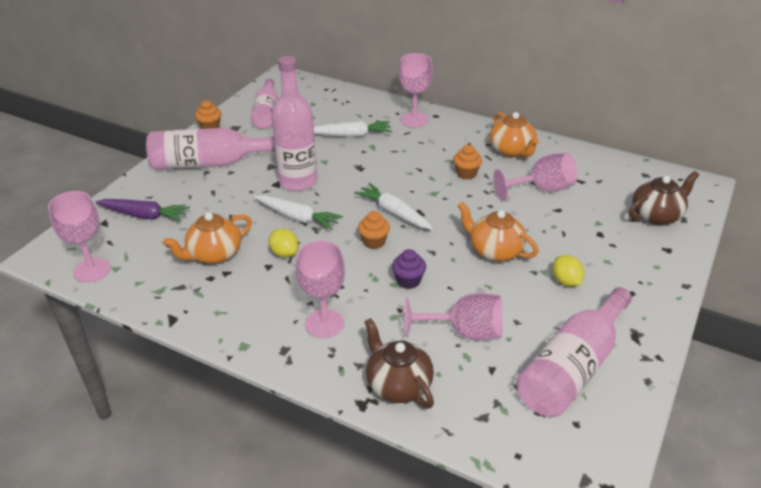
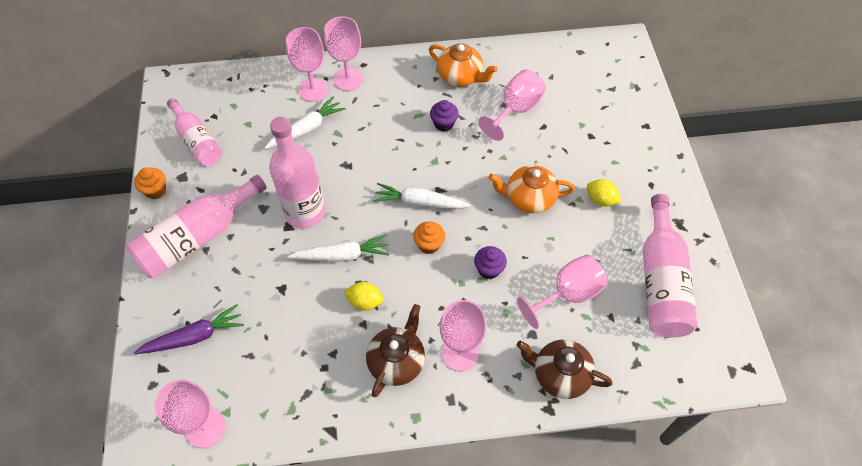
camera: 35 degrees left, 20 degrees up
orange teapot [163,212,252,264] -> none
orange cupcake [453,145,482,179] -> purple cupcake [430,100,459,132]
brown teapot [629,171,699,225] -> brown teapot moved to [366,304,425,397]
none -> pink goblet [286,27,328,102]

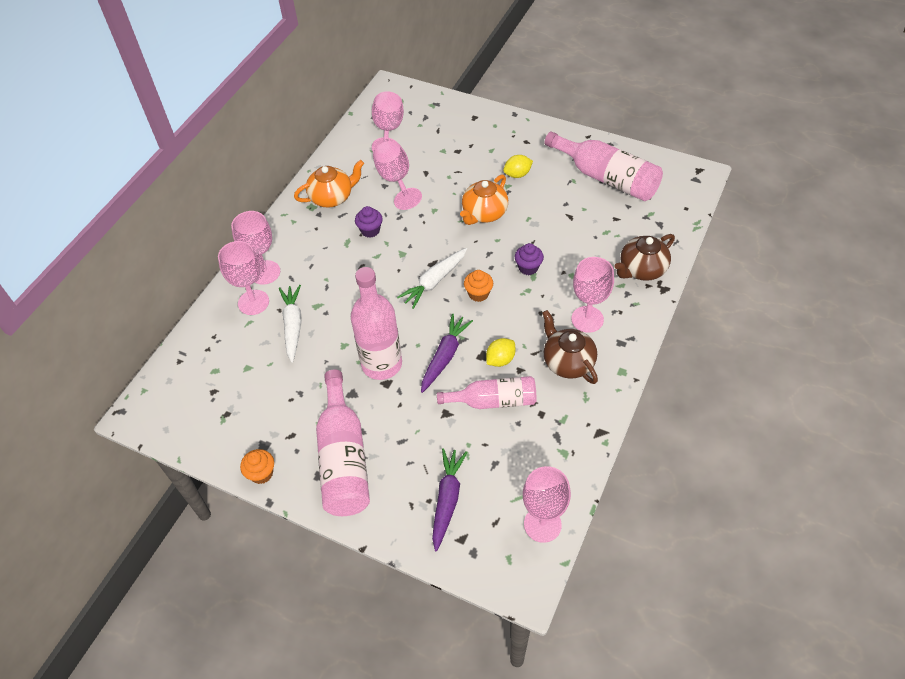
camera: 55 degrees left, 5 degrees down
pink bottle [167,98,222,166] -> pink bottle moved to [437,376,537,409]
white carrot [287,234,389,262] -> purple carrot [421,314,473,393]
pink goblet [517,255,608,329] -> pink goblet moved to [372,91,404,152]

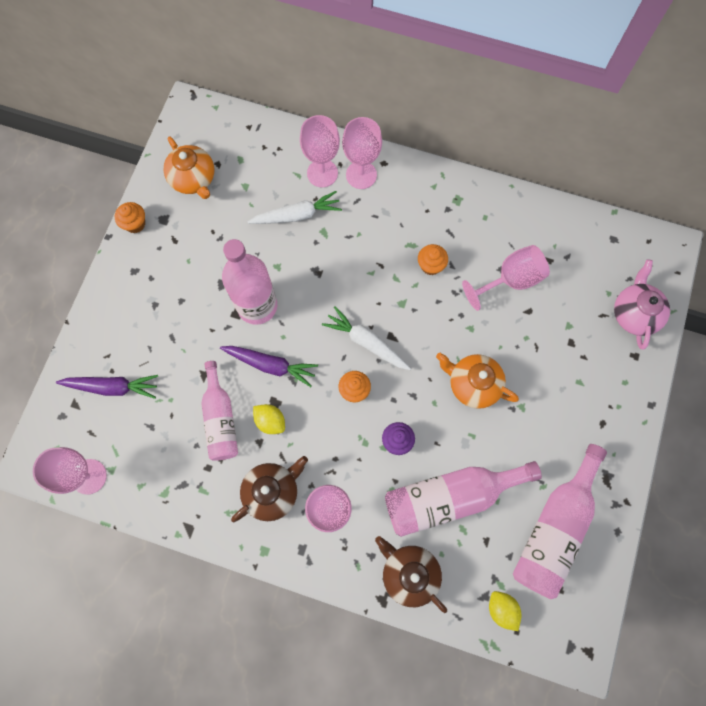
camera: 80 degrees right, 20 degrees up
orange teapot [294,160,364,207] -> orange teapot moved to [163,136,214,199]
pink bottle [316,369,370,516] -> pink bottle moved to [385,461,542,537]
purple cupcake [355,206,383,238] -> orange cupcake [418,244,448,275]
pink goblet [372,91,404,152] -> none
yellow lemon [503,155,533,178] -> yellow lemon moved to [489,591,521,631]
none -> pink teapot [614,259,670,349]

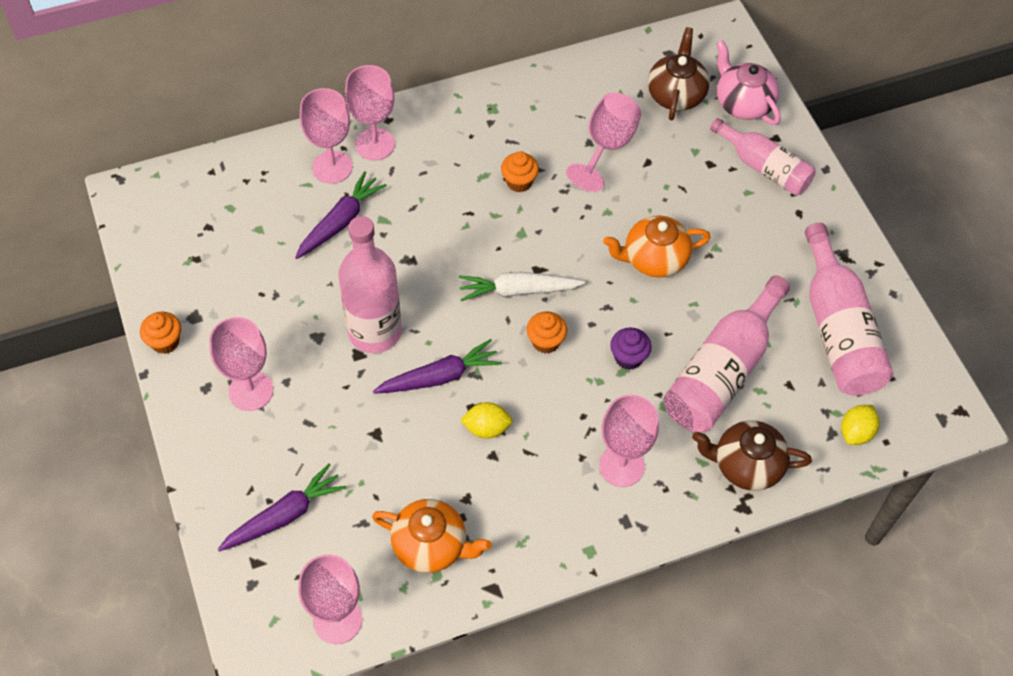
camera: 40 degrees left, 15 degrees down
orange teapot [163,136,214,199] -> orange teapot moved to [372,499,492,573]
pink bottle [201,361,238,461] -> pink bottle moved to [710,118,816,196]
brown teapot [231,456,308,522] -> brown teapot moved to [648,27,710,120]
white carrot [248,191,342,224] -> purple carrot [295,171,387,259]
yellow lemon [489,591,521,631] -> yellow lemon turned 75 degrees counterclockwise [841,405,880,445]
none -> pink goblet [209,317,273,411]

